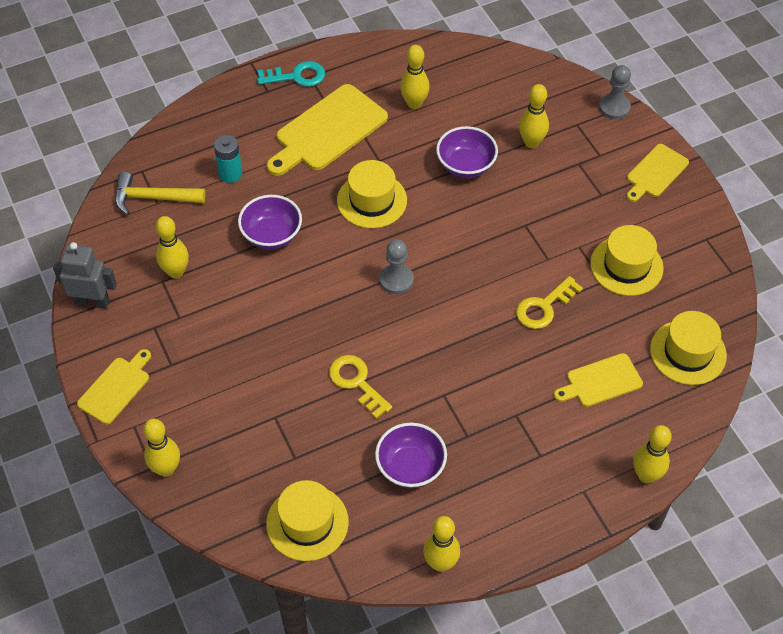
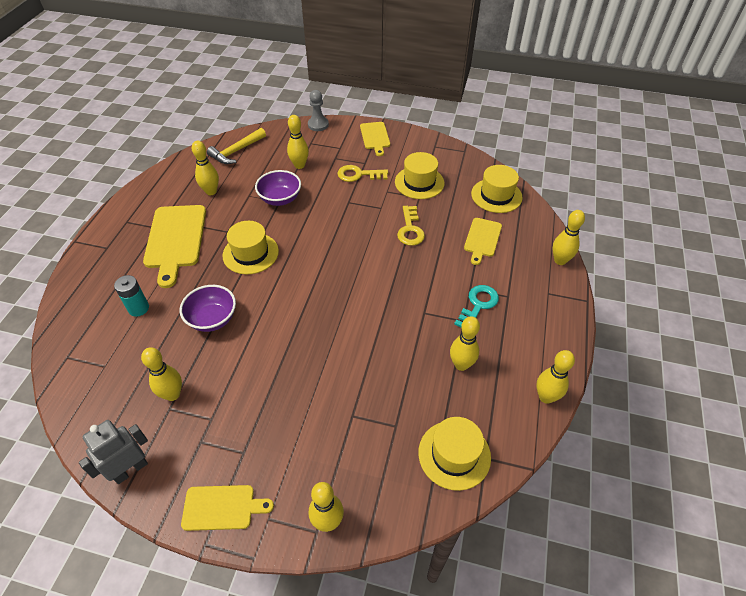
camera: 50 degrees left, 5 degrees down
yellow cutting board [77,349,151,424] -> yellow cutting board turned 105 degrees clockwise [181,485,274,531]
yellow hammer [115,172,205,215] -> yellow hammer moved to [207,128,266,164]
turquoise key [257,61,325,87] -> turquoise key moved to [454,285,499,327]
yellow key [329,355,392,419] -> yellow key moved to [337,165,388,182]
purple bowl [375,423,447,488] -> yellow bowling pin [450,316,480,371]
grey pawn [380,240,414,294] -> none

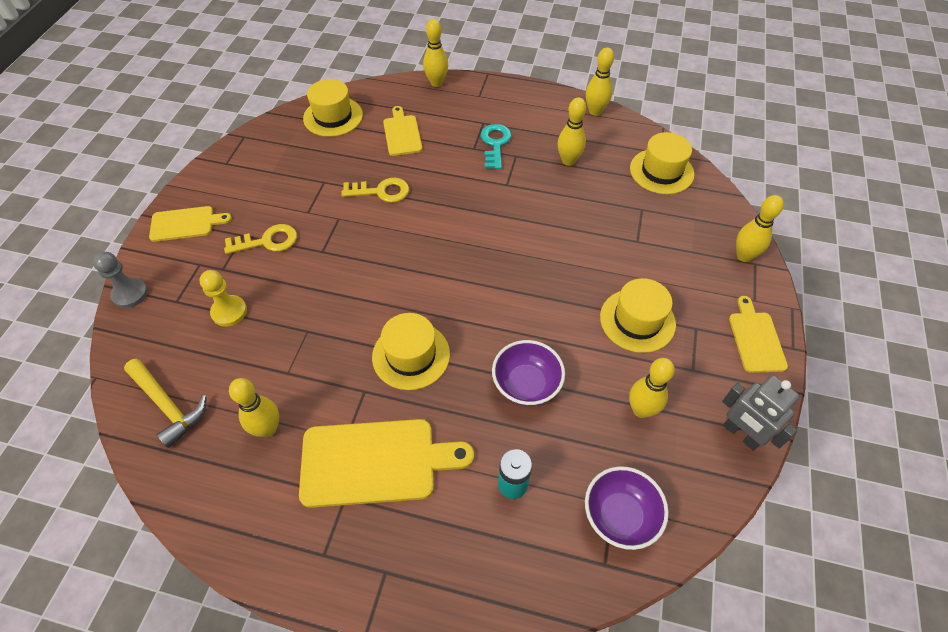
camera: 90 degrees left, 5 degrees up
purple bowl [255,170,301,206] -> purple bowl moved to [585,466,669,550]
yellow bowling pin [287,115,309,169] -> yellow pawn [199,270,247,327]
yellow key [337,165,388,182] -> yellow key turned 105 degrees counterclockwise [224,224,297,254]
yellow hat [395,152,445,199] -> yellow hat moved to [600,278,676,353]
turquoise key [454,285,499,327] -> turquoise key turned 60 degrees clockwise [481,124,512,169]
yellow cutting board [464,218,502,265] -> yellow cutting board turned 120 degrees counterclockwise [383,106,423,156]

